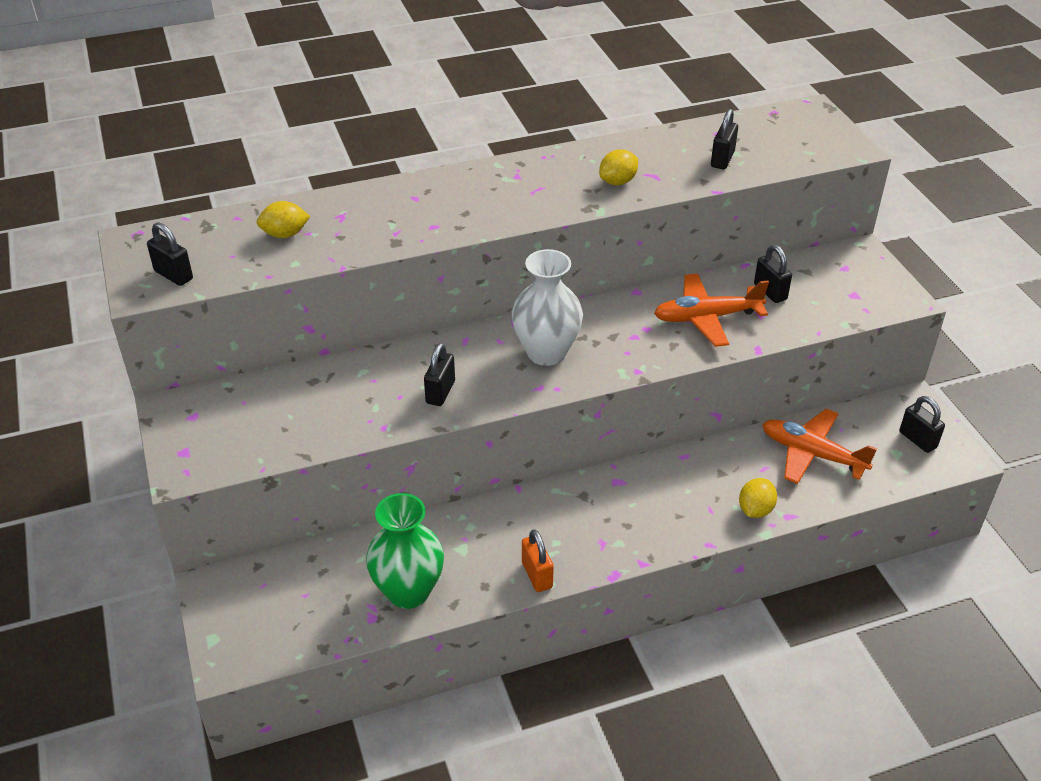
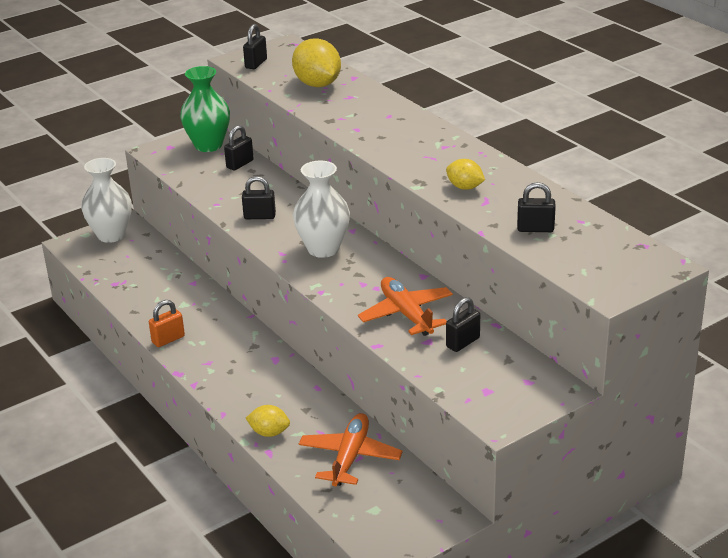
camera: 75 degrees right, 10 degrees down
yellow lemon [257,201,310,238] -> yellow lemon [292,38,341,87], size x1.79
green vase [366,493,444,609] -> green vase moved to [180,66,230,152]
black padlock [900,396,945,453] -> black padlock moved to [224,125,254,171]
none -> white vase [81,158,132,243]

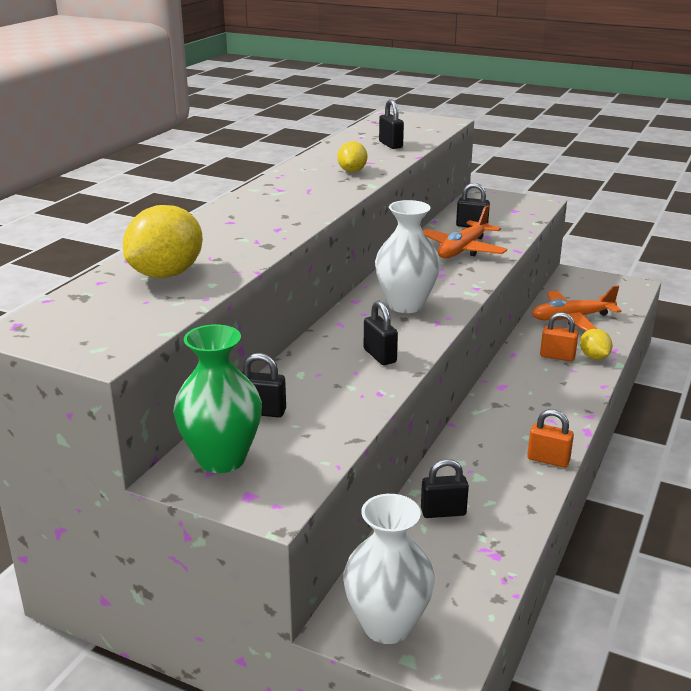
camera: 120 degrees left, 5 degrees down
black padlock [243,24,267,69] -> black padlock moved to [421,459,469,518]
none -> orange padlock [540,312,579,361]

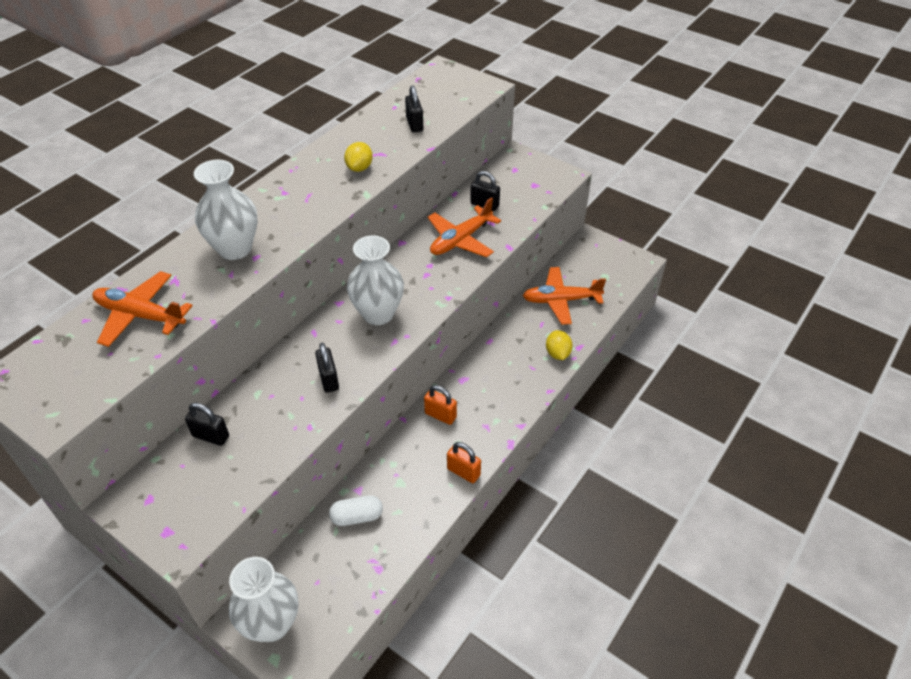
camera: 10 degrees right, 20 degrees up
yellow lemon [123,205,203,278] -> orange plane [92,271,193,347]
green vase [173,324,262,473] -> none
black padlock [421,459,469,518] -> white capsule [329,495,383,526]
orange padlock [540,312,579,361] -> orange padlock moved to [424,385,457,425]
none -> white vase [194,160,258,260]

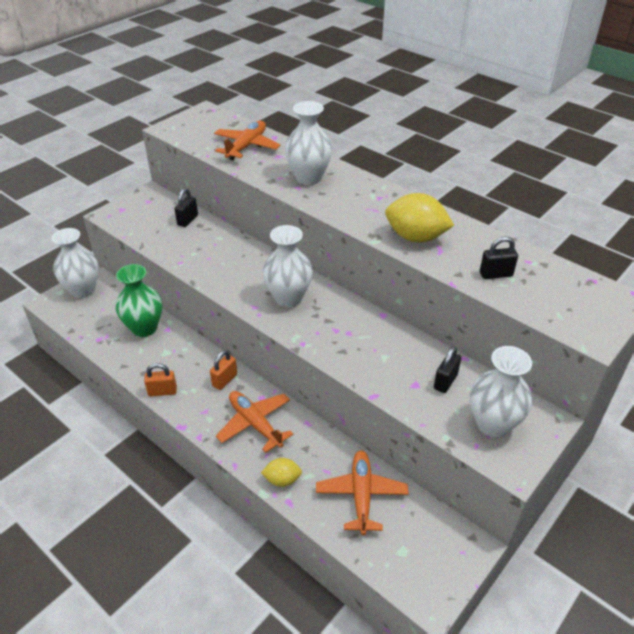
camera: 95 degrees right, 5 degrees down
black padlock [315,343,339,393] -> none
white capsule [329,495,383,526] -> green vase [116,264,162,337]
yellow lemon [344,142,373,172] -> yellow lemon [385,193,454,242], size x1.79
orange plane [428,197,501,257] -> orange plane moved to [216,391,293,453]
orange padlock [447,442,481,483] -> orange padlock turned 45 degrees clockwise [144,363,177,397]
none -> white vase [470,346,532,438]

